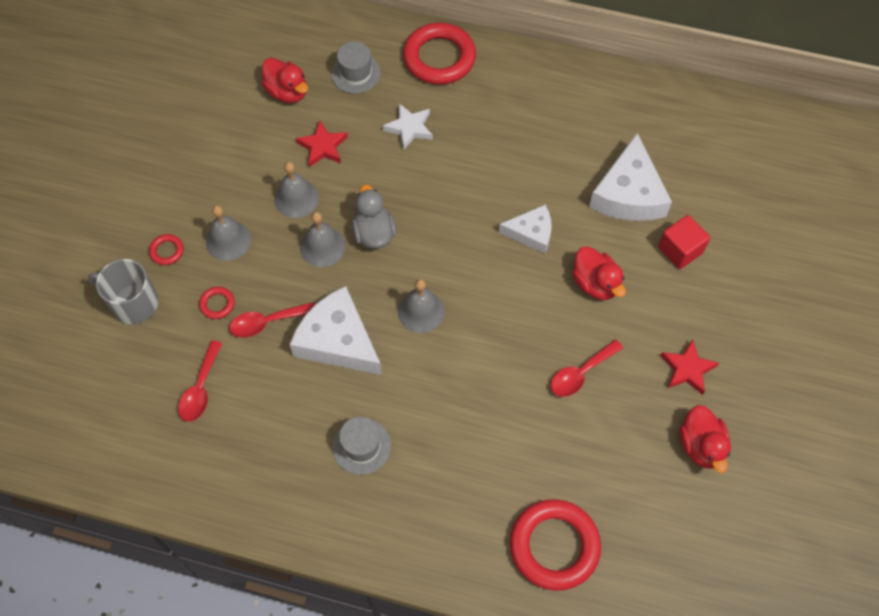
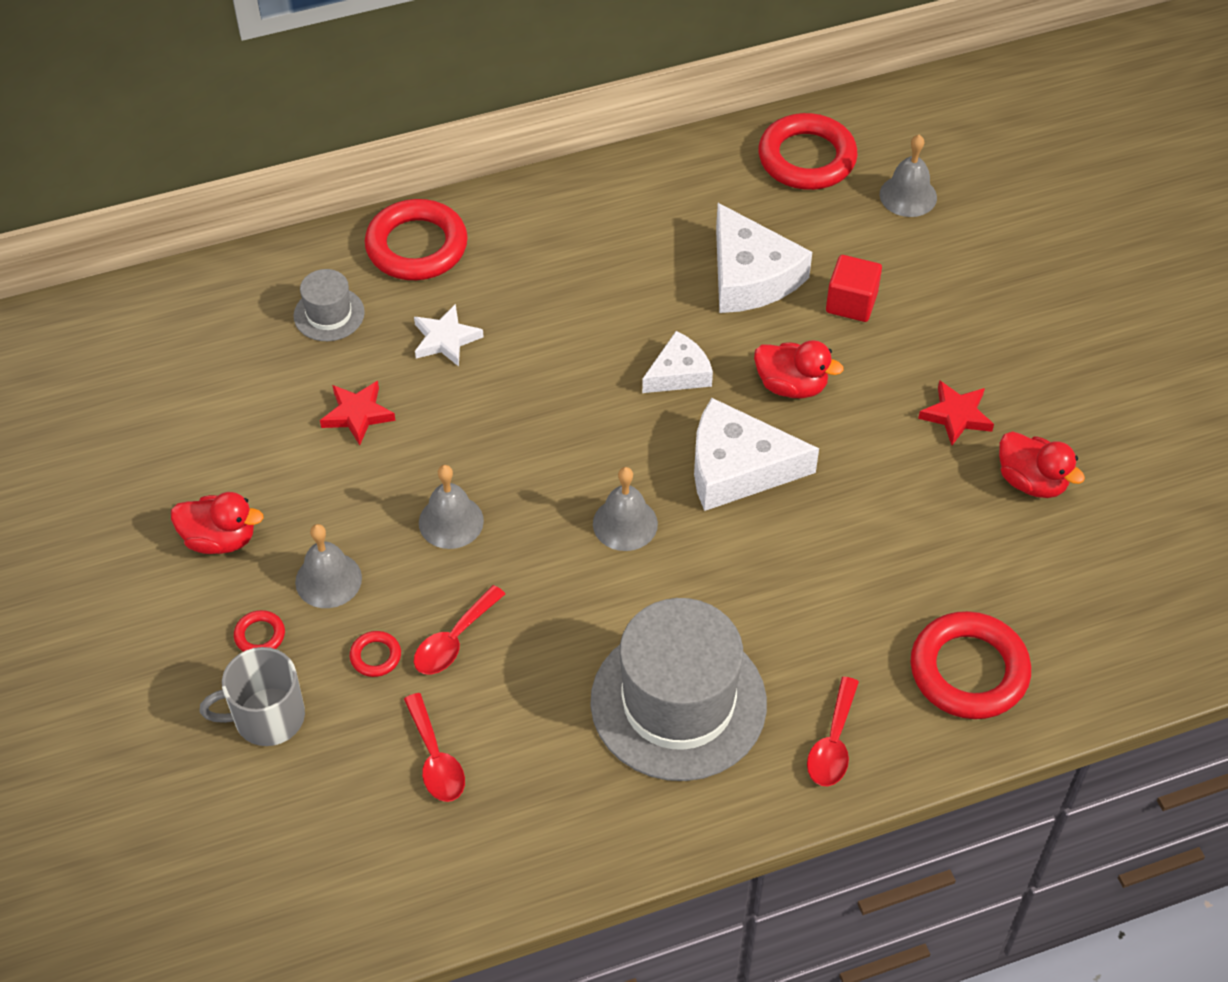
camera: 35 degrees left, 10 degrees down
red duck [262,58,308,103] -> red duck moved to [171,492,264,554]
grey bell [274,162,319,218] -> grey bell moved to [880,135,937,217]
white cheese [289,286,382,375] -> white cheese moved to [694,398,819,511]
grey hat [332,417,391,475] -> grey hat [590,598,767,781], size x2.16
grey duck [352,185,396,249] -> none
red spoon [550,339,623,397] -> red spoon moved to [807,677,859,786]
none -> red ring [758,113,858,190]

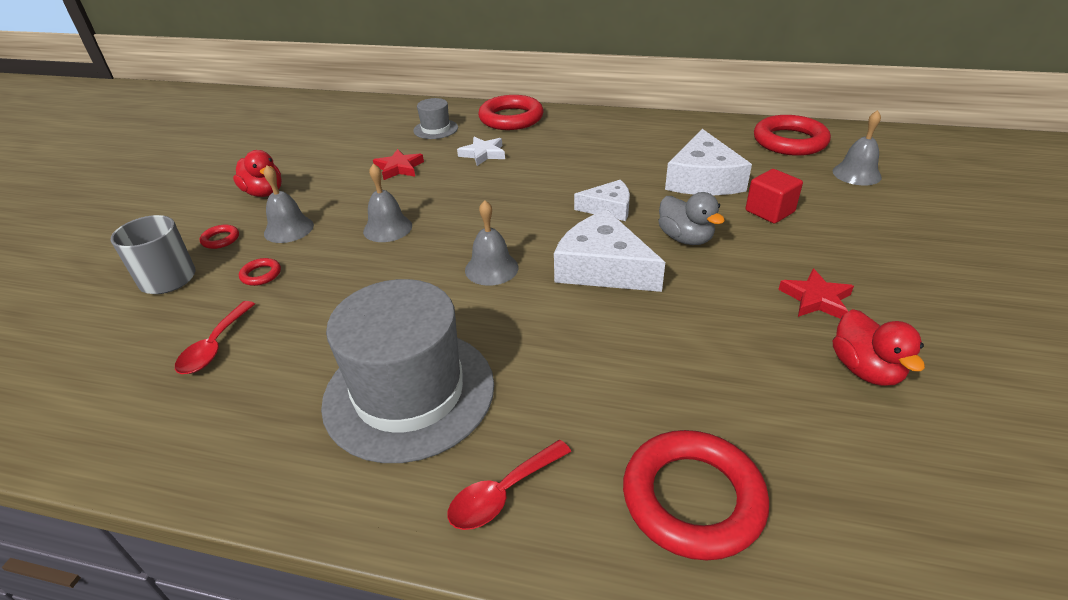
camera: 35 degrees right, 15 degrees down
red spoon [414,585,505,674] -> none
red duck [754,340,843,398] -> grey duck [658,192,725,245]

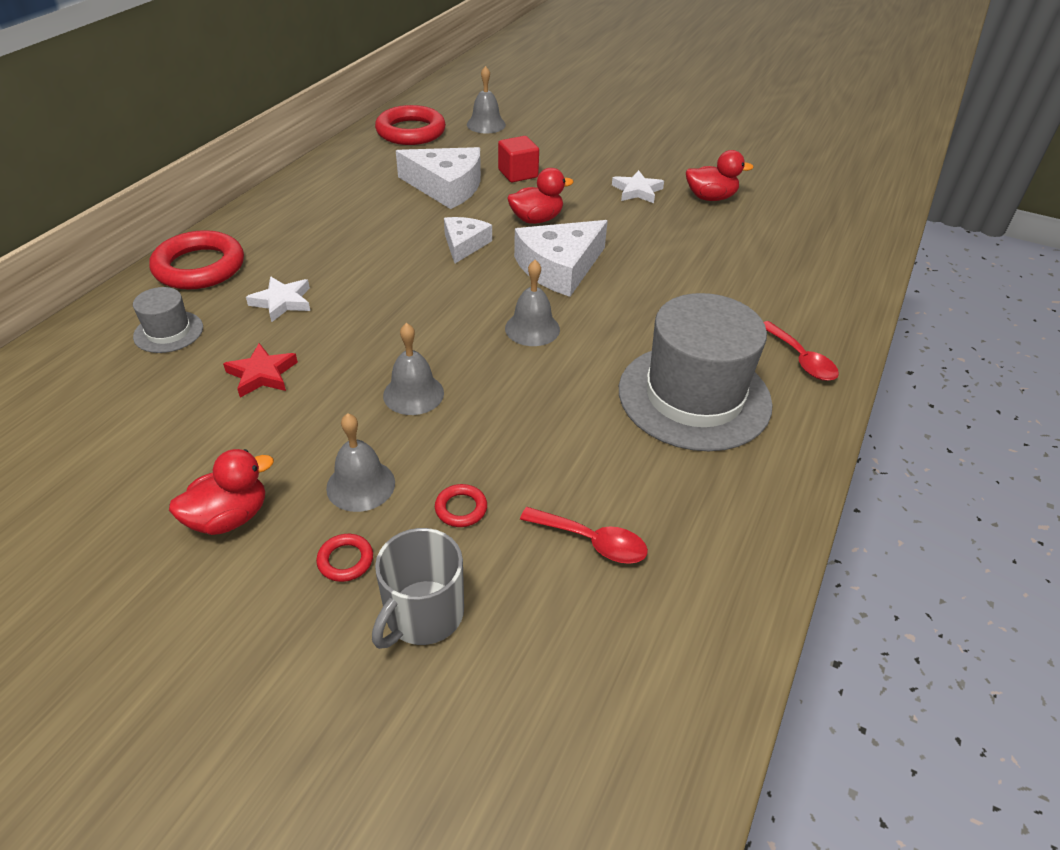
camera: 80 degrees left, 5 degrees up
red ring [623,430,769,561] -> none
grey duck [658,192,725,245] -> red duck [507,168,574,224]
red star [778,268,854,319] -> white star [612,170,664,203]

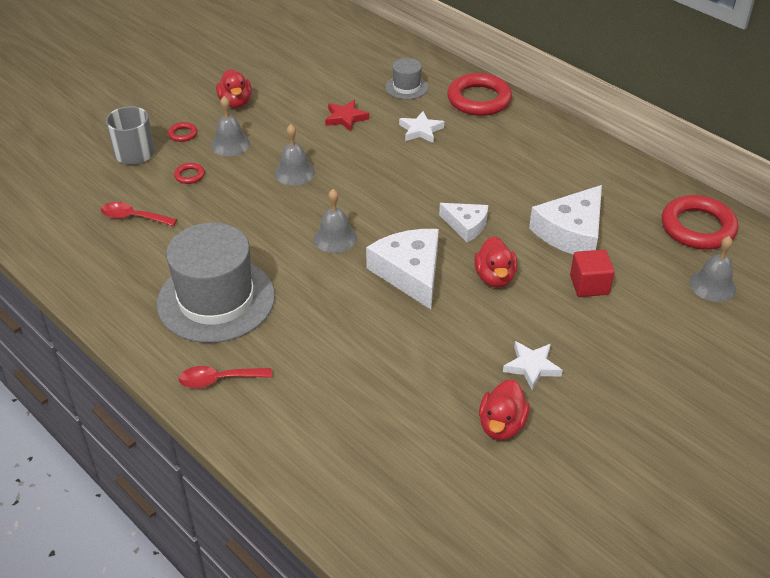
camera: 110 degrees right, 0 degrees up
red spoon [520,507,648,564] -> red spoon turned 60 degrees clockwise [101,202,177,226]

